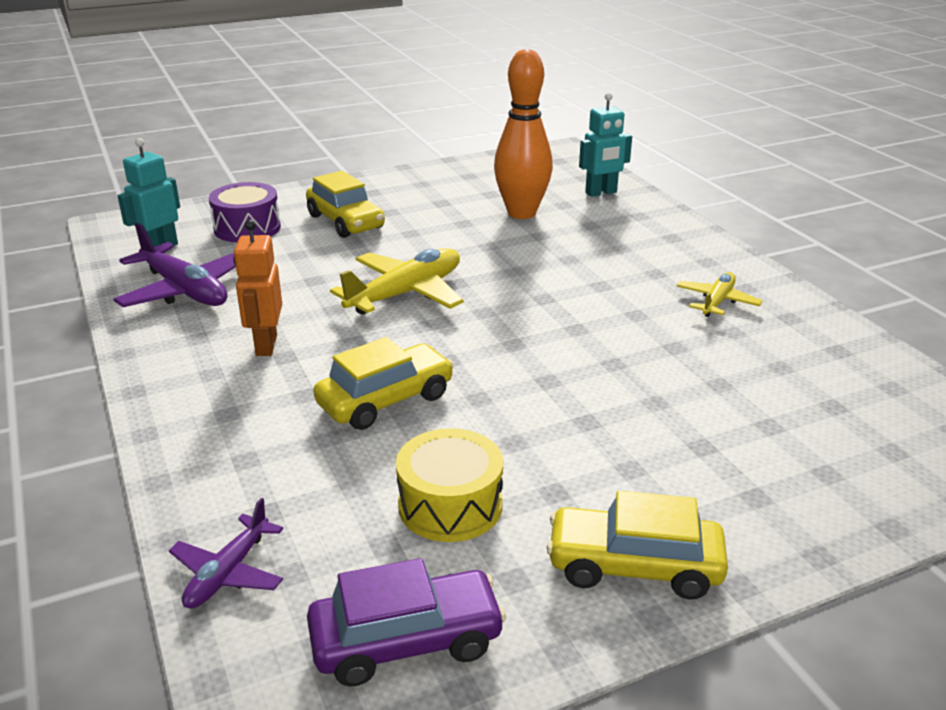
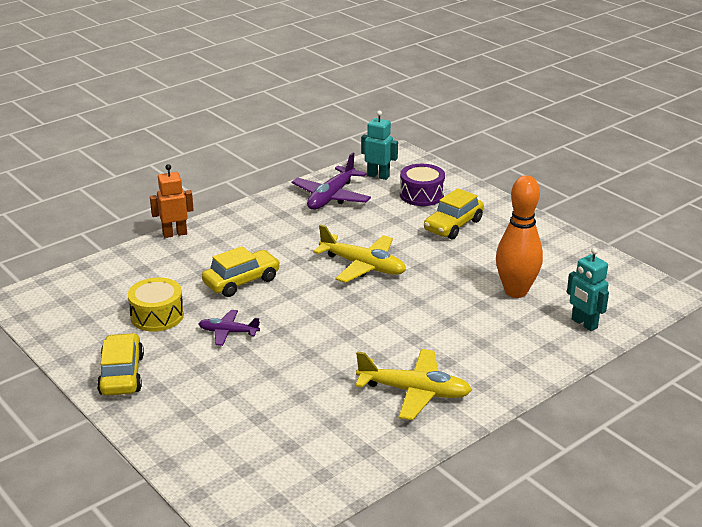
camera: 75 degrees right, 0 degrees up
purple plane [169,498,283,609] -> purple plane moved to [198,310,260,346]
orange robot [233,220,282,356] -> orange robot moved to [150,164,194,238]
purple car [307,558,506,687] -> none
yellow car [313,337,454,430] -> yellow car turned 75 degrees counterclockwise [202,246,280,297]
yellow plane [677,272,763,317] -> yellow plane [356,349,472,420], size x1.72

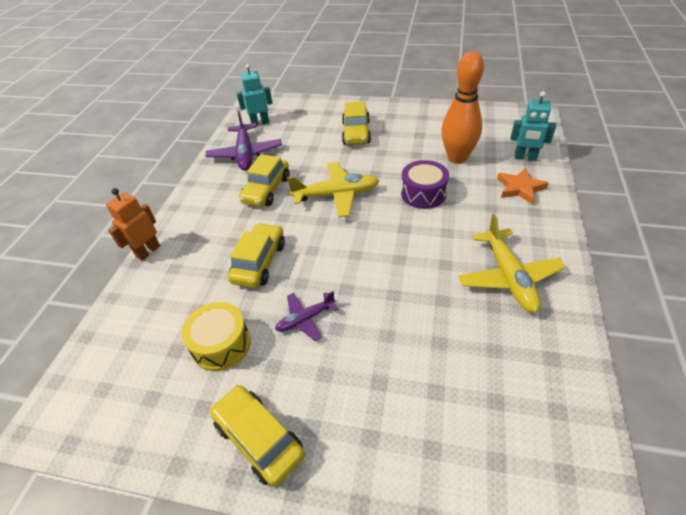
camera: 35 degrees left, 15 degrees up
yellow plane [356,349,472,420] -> yellow plane turned 105 degrees clockwise [459,214,566,313]
purple drum [400,164,445,206] -> purple drum moved to [401,160,449,209]
none -> yellow car [239,154,290,207]
none -> orange star [497,168,549,204]

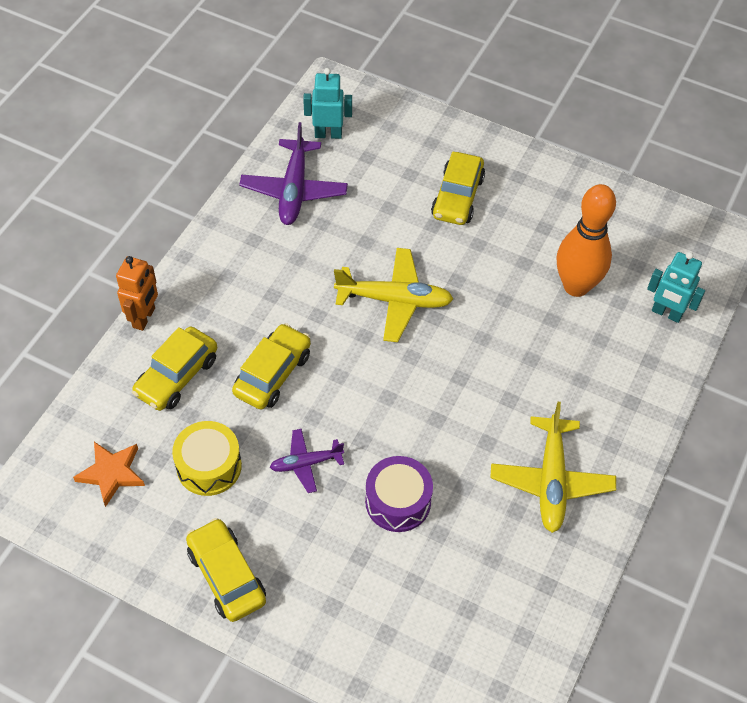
camera: 10 degrees right, 10 degrees up
orange robot [106,188,160,261] -> orange robot turned 150 degrees clockwise [116,256,158,331]
yellow car [239,154,290,207] -> yellow car moved to [132,327,217,411]
purple drum [401,160,449,209] -> purple drum moved to [365,456,433,532]
orange star [497,168,549,204] -> orange star moved to [73,442,145,507]

